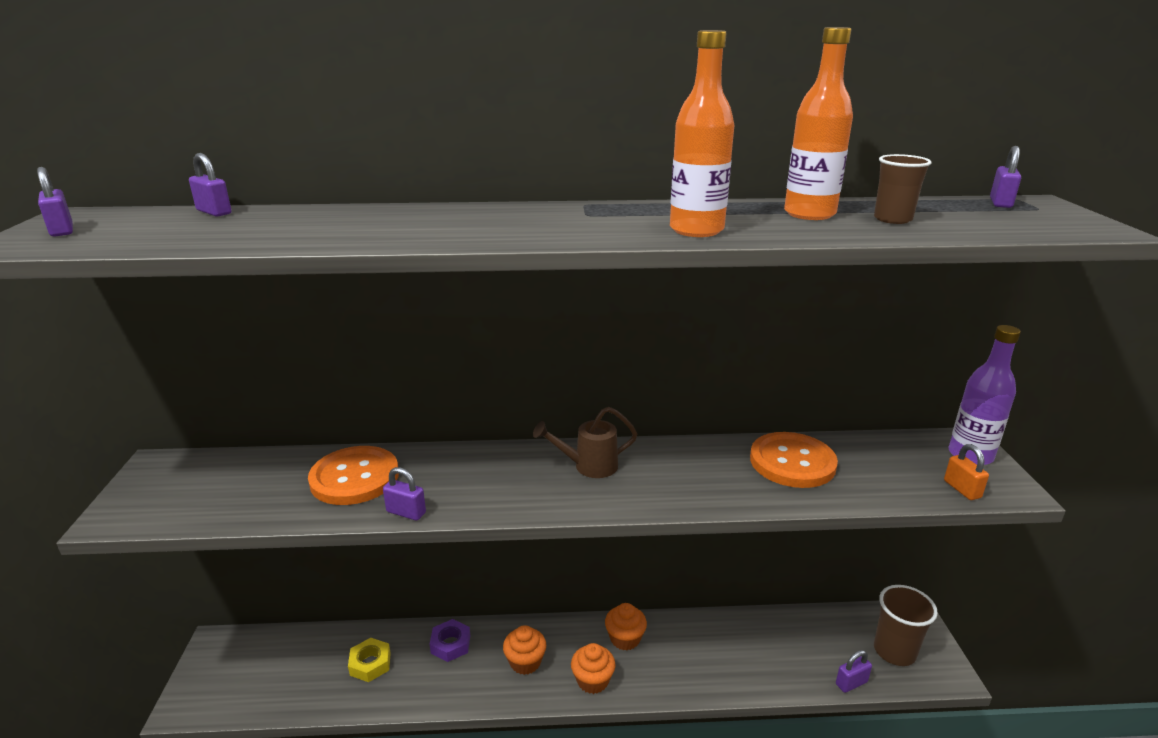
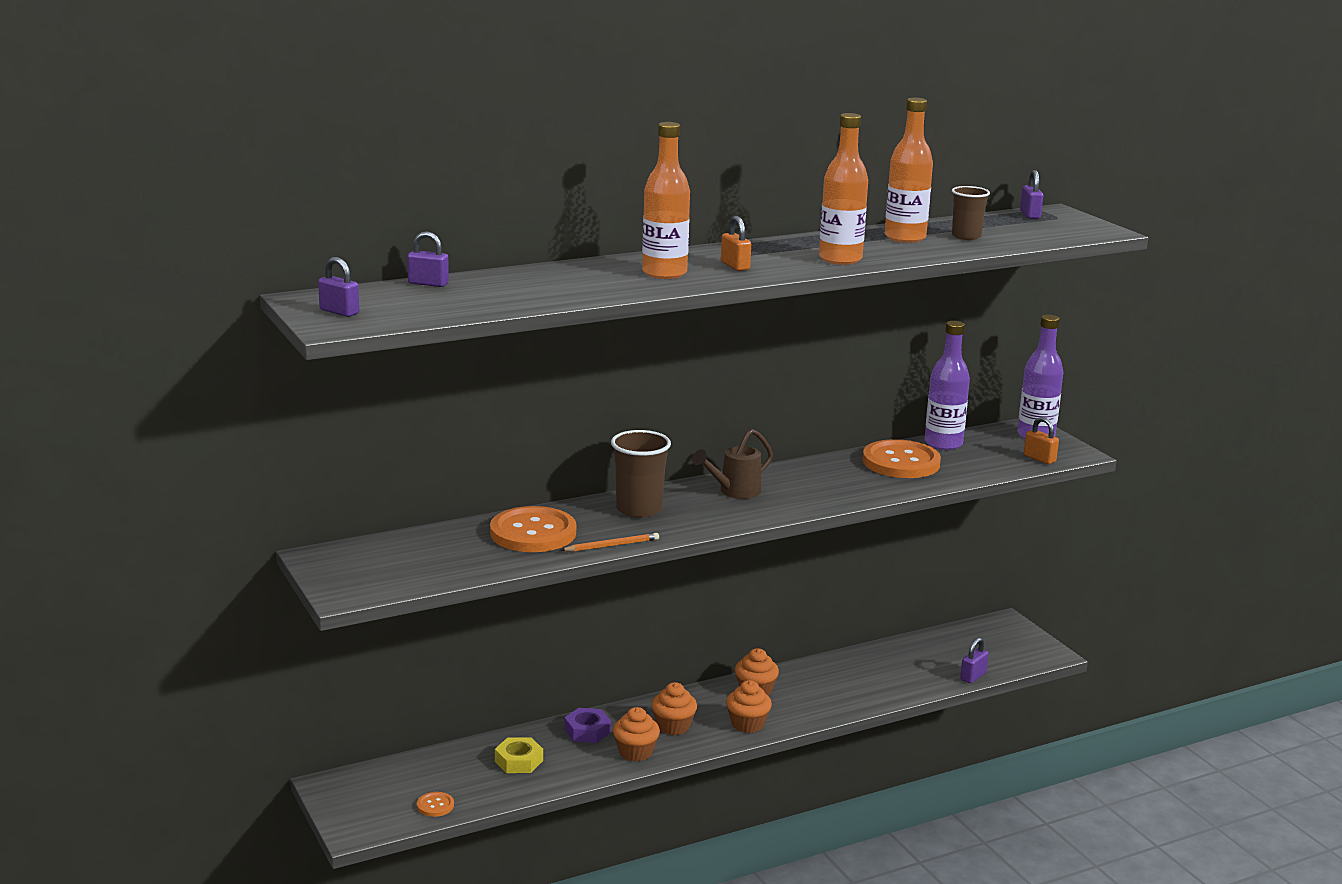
camera: 25 degrees left, 5 degrees down
purple padlock [383,467,426,521] -> orange pencil [561,533,659,552]
brown cup [874,585,938,666] -> brown cup moved to [611,430,671,518]
none -> orange button [417,792,454,817]
none -> orange cupcake [613,707,660,762]
none -> orange bottle [642,122,690,279]
none -> orange padlock [721,216,751,271]
none -> purple bottle [925,321,970,450]

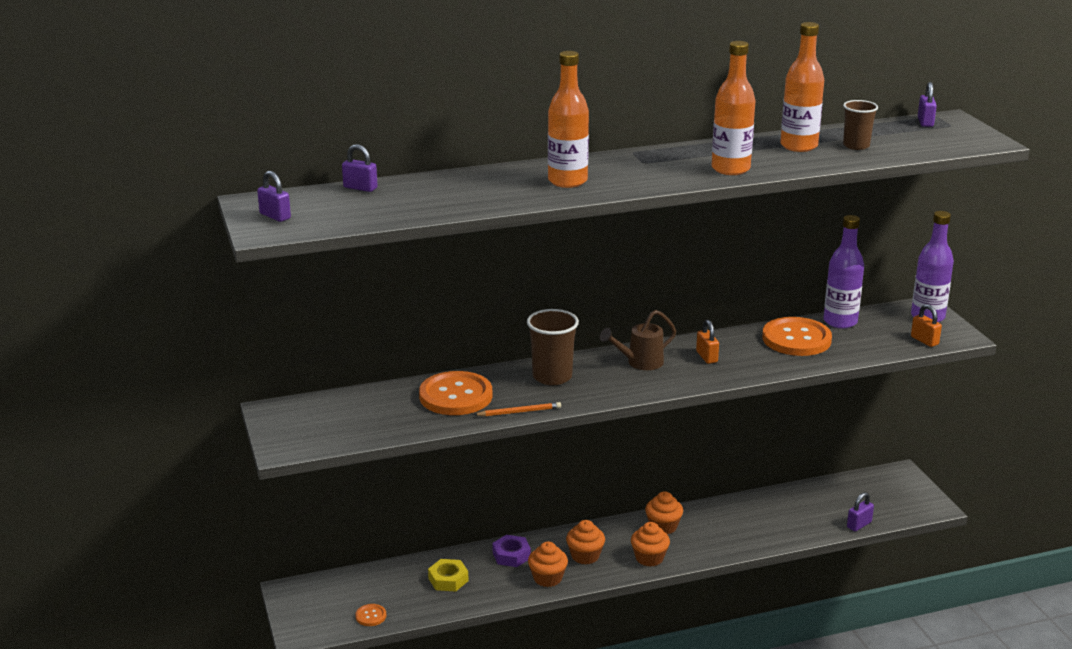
camera: 10 degrees right, 5 degrees up
orange padlock [721,216,751,271] -> orange padlock moved to [696,320,719,364]

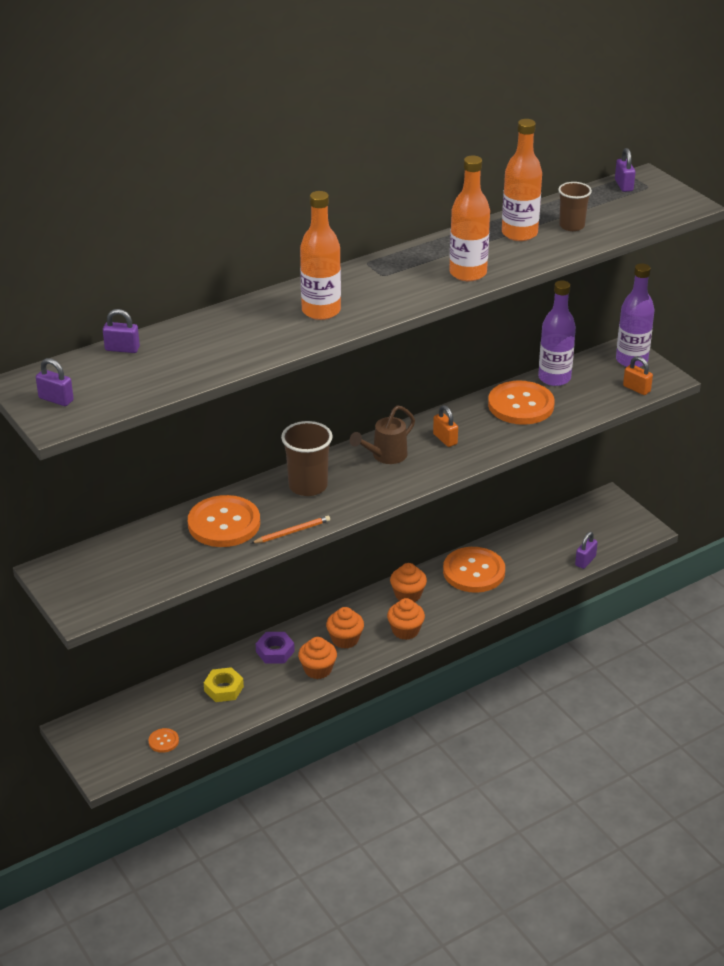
camera: 15 degrees left, 10 degrees up
none -> orange button [443,547,505,593]

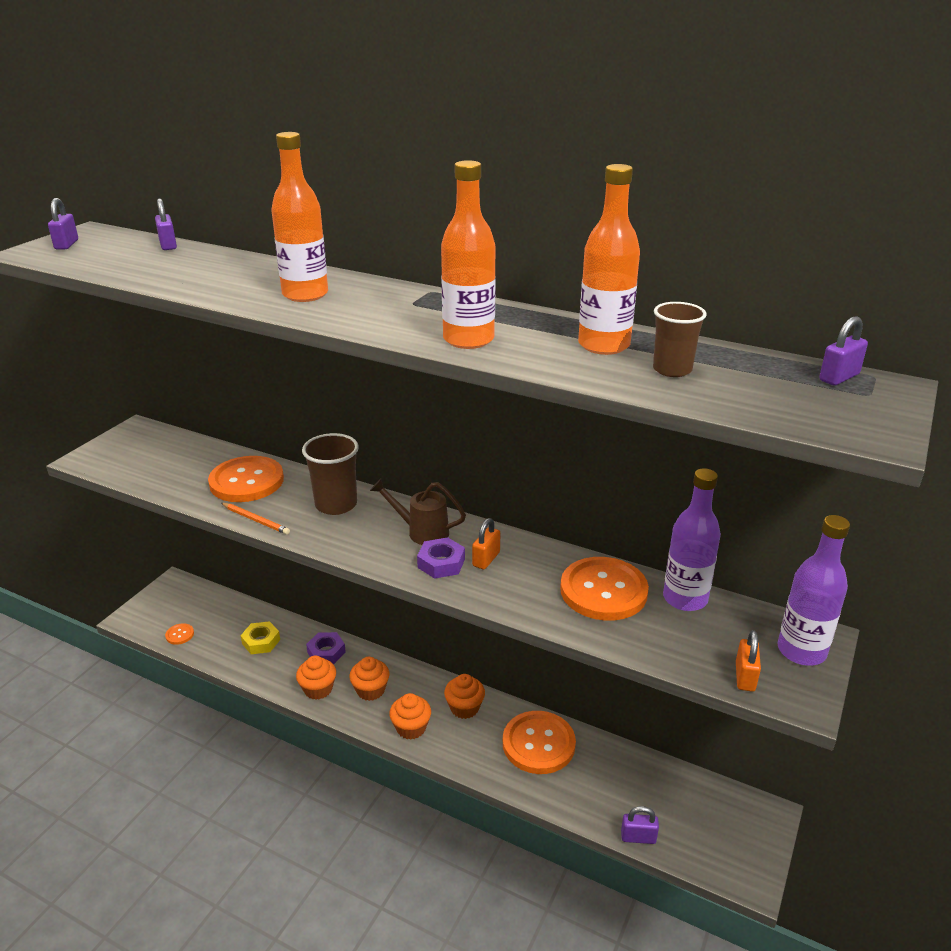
camera: 60 degrees right, 5 degrees down
none -> purple nut [417,537,465,579]

